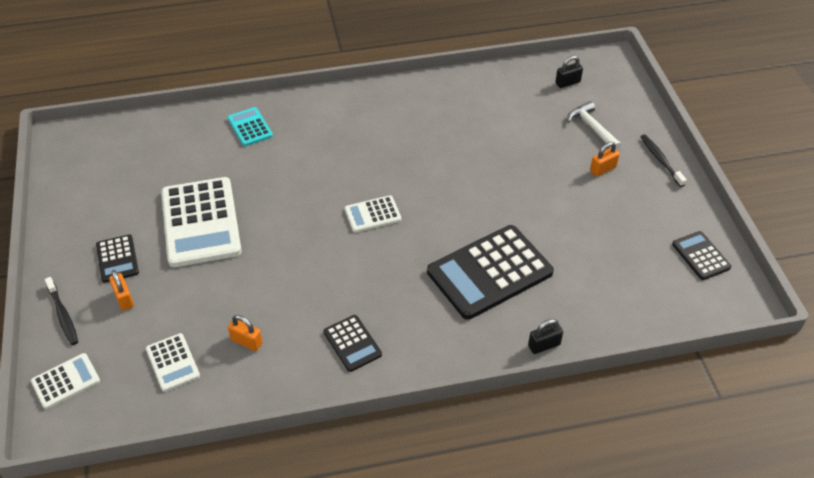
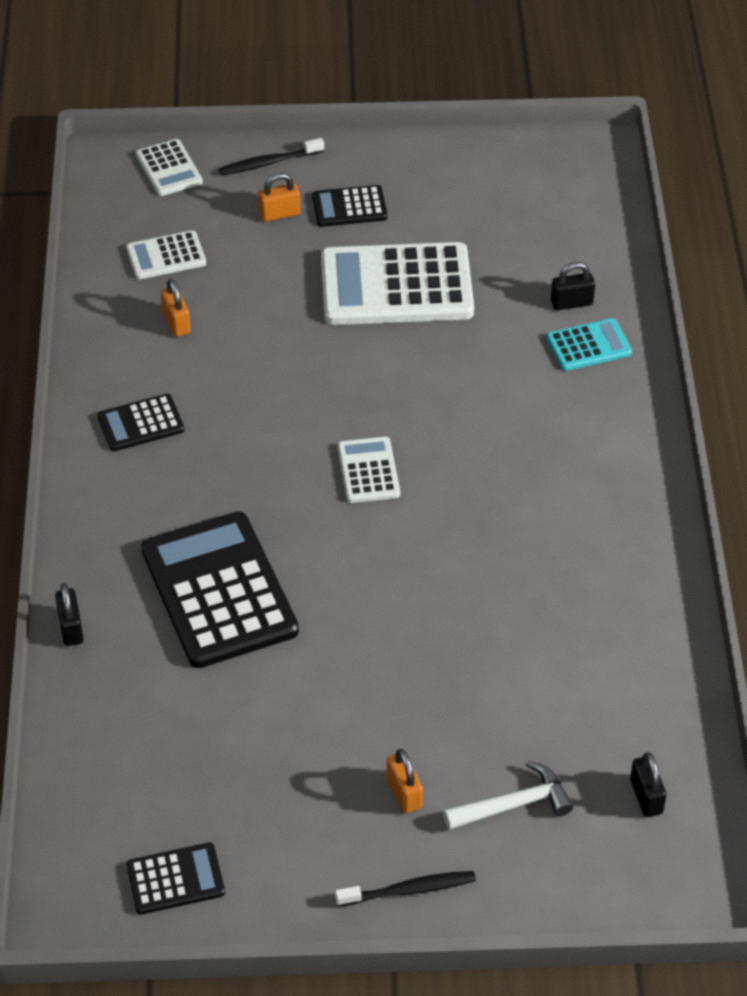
camera: 100 degrees right, 0 degrees up
orange padlock [228,315,263,351] -> orange padlock turned 60 degrees counterclockwise [161,279,191,337]
none -> black padlock [551,262,595,310]

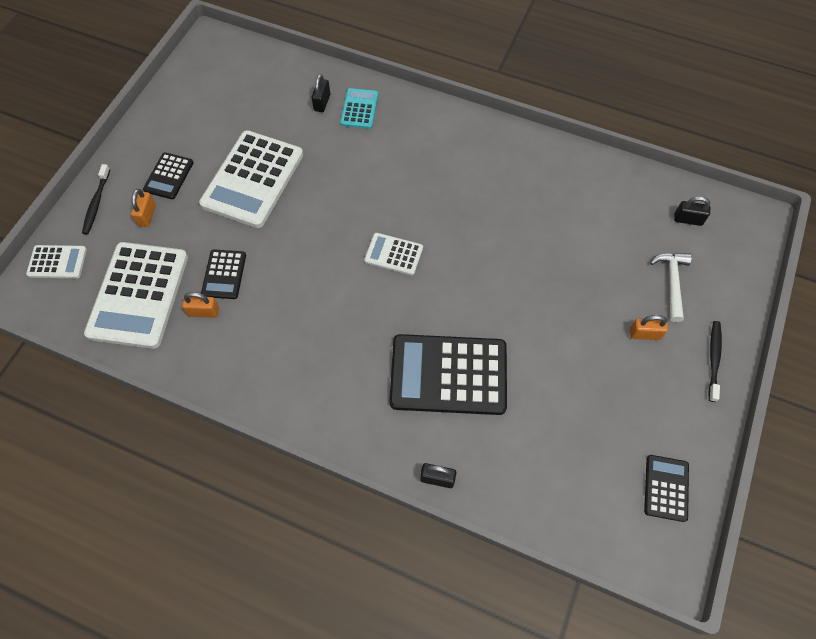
camera: 65 degrees left, 15 degrees up
black calculator [97,394,184,451] -> black calculator moved to [201,249,246,299]
white calculator [126,230,206,279] -> white calculator [84,242,188,349], size x2.03

